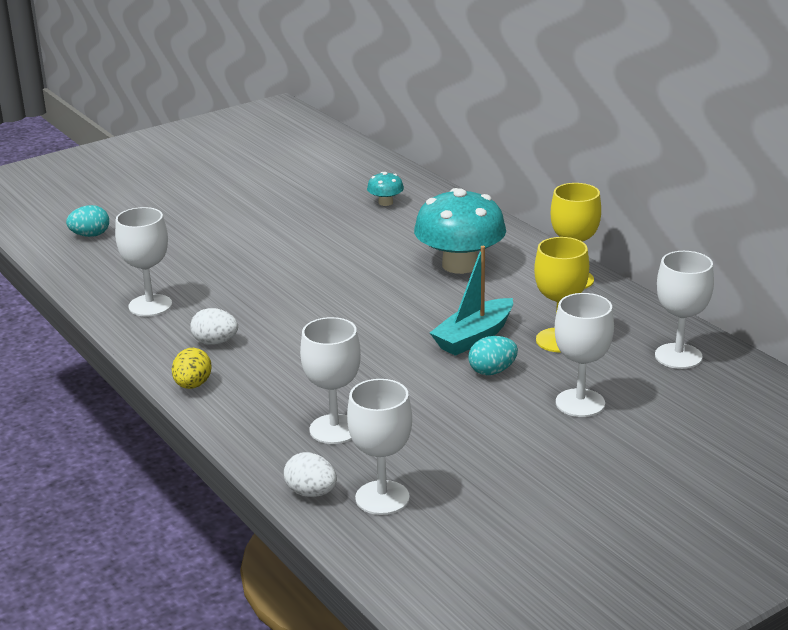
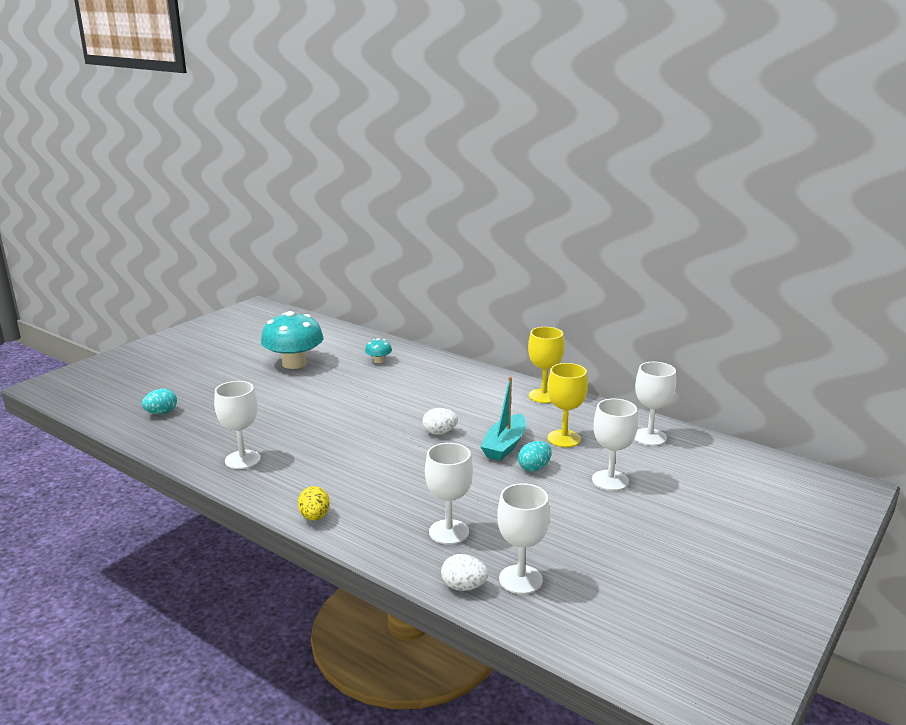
camera: 20 degrees left, 5 degrees down
white egg [190,308,238,345] -> white egg moved to [423,408,458,435]
turquoise mushroom [414,188,506,274] -> turquoise mushroom moved to [261,311,324,369]

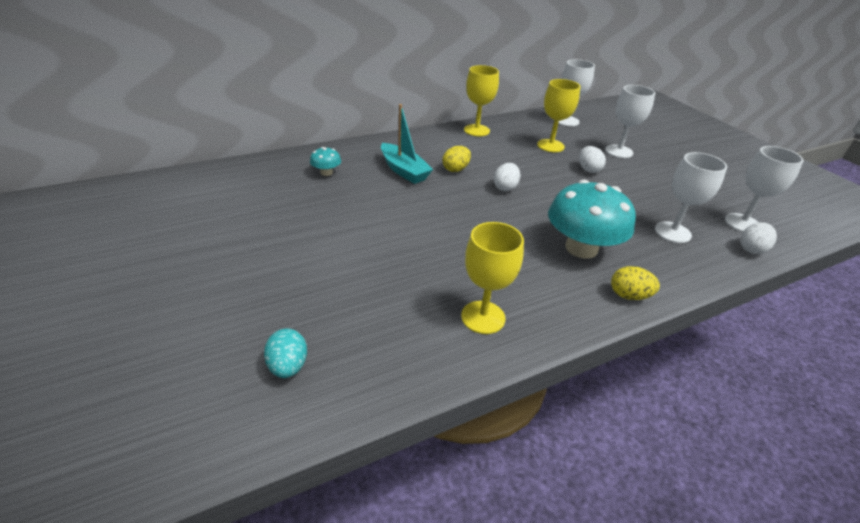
camera: 65 degrees left, 15 degrees up
white goblet [214,381,261,469] -> yellow goblet [461,222,524,334]
turquoise mushroom [261,311,324,369] -> turquoise mushroom moved to [548,180,636,259]
turquoise boat [480,376,526,461] -> turquoise boat moved to [381,104,433,184]
turquoise egg [518,441,552,471] -> white egg [579,146,606,173]
none -> yellow egg [443,146,471,172]

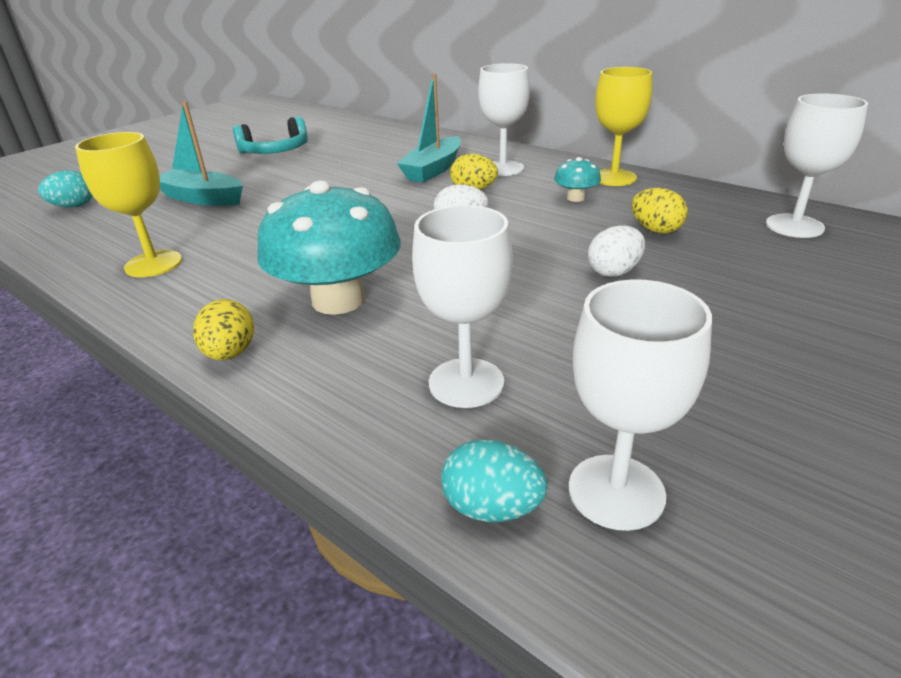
camera: 70 degrees right, 5 degrees down
turquoise mushroom [310,147,341,176] -> turquoise mushroom moved to [554,157,601,202]
yellow goblet [537,79,581,152] -> yellow egg [631,188,688,234]
white goblet [605,85,655,158] -> white goblet moved to [478,63,530,176]
white egg [740,222,777,254] -> turquoise egg [441,440,547,522]
none -> turquoise boat [159,101,243,206]
none -> turquoise headphones [233,116,308,154]

